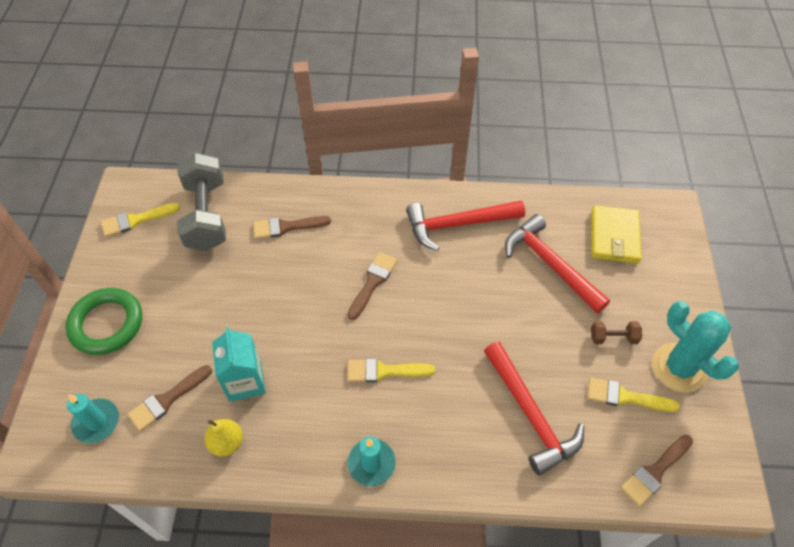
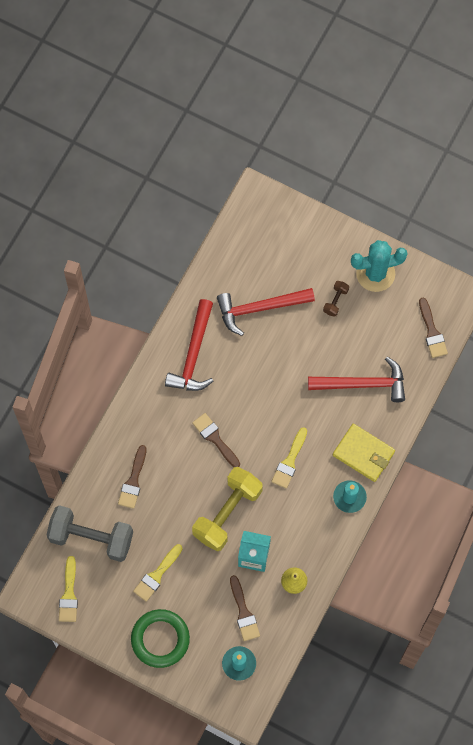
camera: 65 degrees left, 15 degrees up
yellow brush [587,378,680,412] -> yellow brush moved to [133,544,182,602]
yellow wallet [591,205,641,264] -> yellow wallet moved to [333,424,395,482]
none -> yellow dumbbell [192,467,263,551]

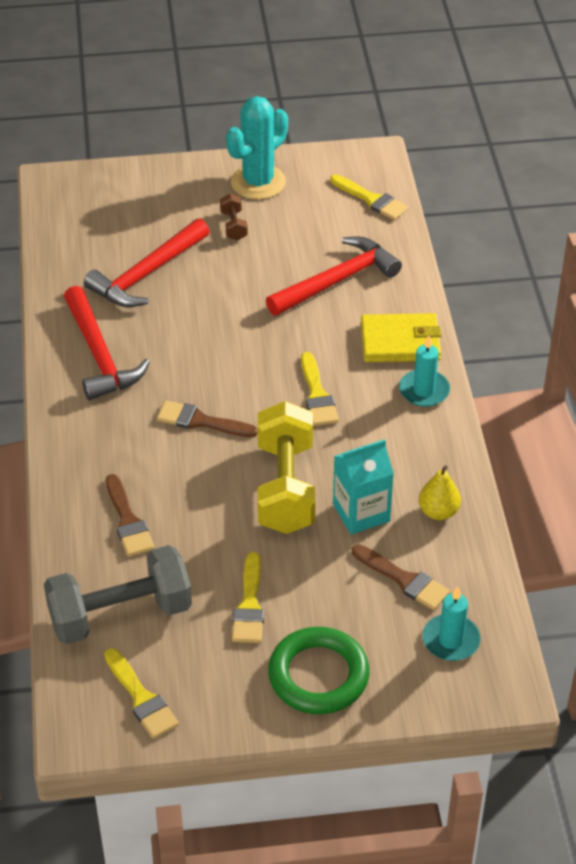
camera: 35 degrees left, 25 degrees down
brown brush [419,297,448,358] -> yellow brush [330,174,408,220]

